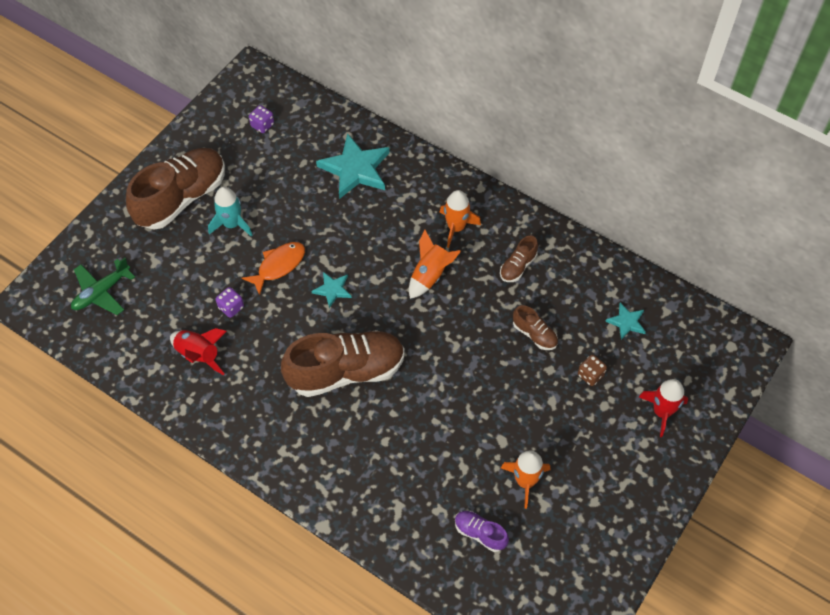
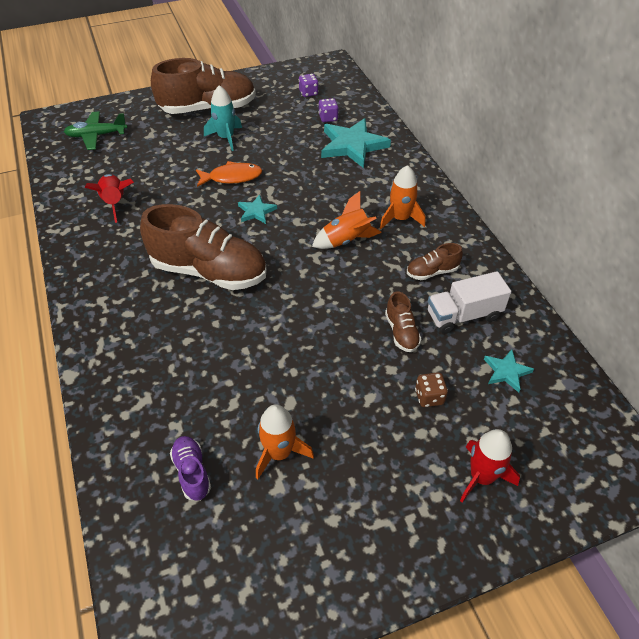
camera: 35 degrees right, 10 degrees down
purple dice [216,287,244,318] -> purple dice moved to [318,98,339,122]
none -> white truck [428,271,511,334]

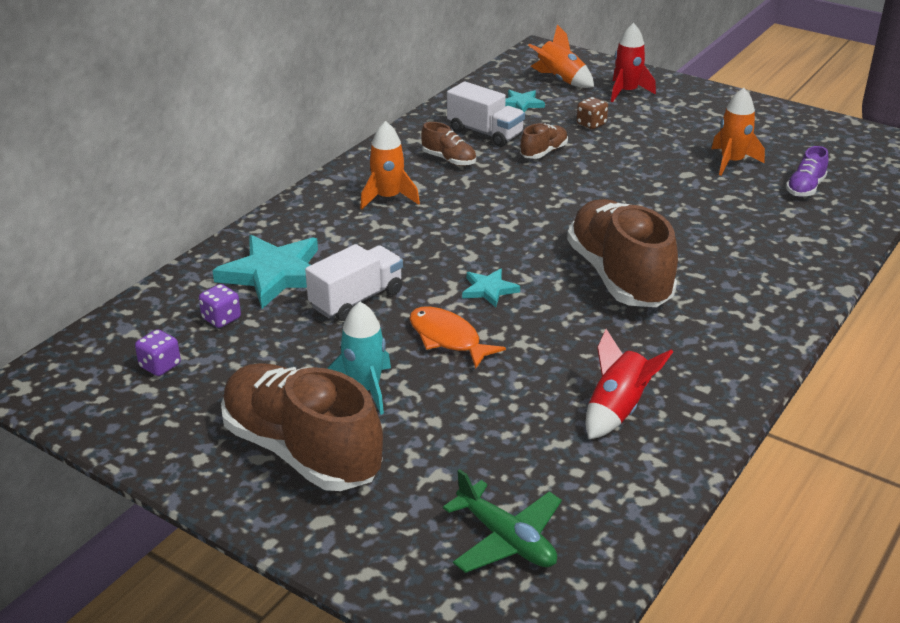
camera: 125 degrees left, 15 degrees down
orange rocket [312,191,382,249] -> orange rocket moved to [528,25,594,88]
none -> white truck [305,244,403,321]

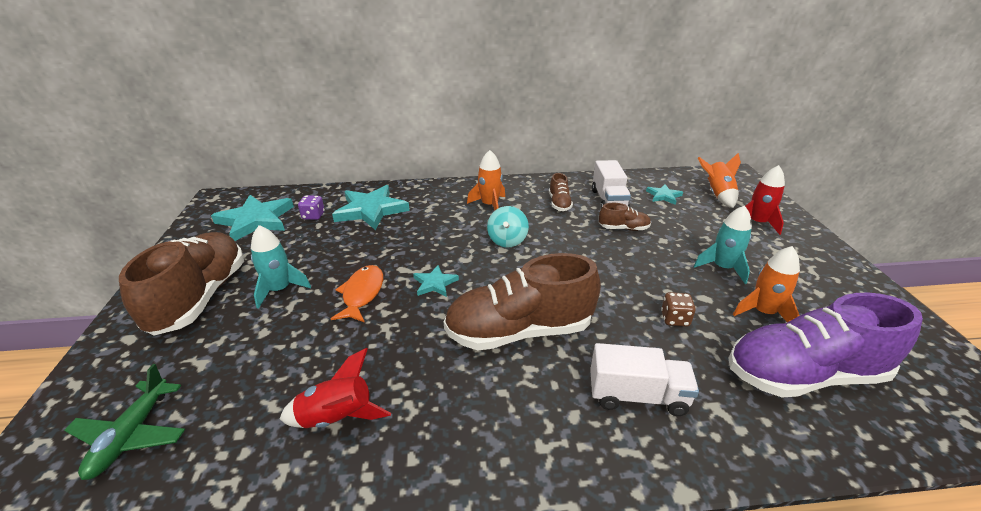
camera: 50 degrees right, 0 degrees up
purple dice [135,329,181,376] -> turquoise star [211,195,294,241]
white truck [305,244,403,321] -> white truck moved to [590,343,699,416]
brown shoe [567,199,678,307] -> brown shoe turned 135 degrees counterclockwise [444,253,601,350]
brown dice [577,97,608,129] -> brown dice moved to [661,292,696,327]
purple shoe [786,146,828,197] -> purple shoe [728,293,923,398], size x2.23
none -> turquoise spinning top [487,206,529,247]
none -> turquoise rocket [693,205,752,284]

